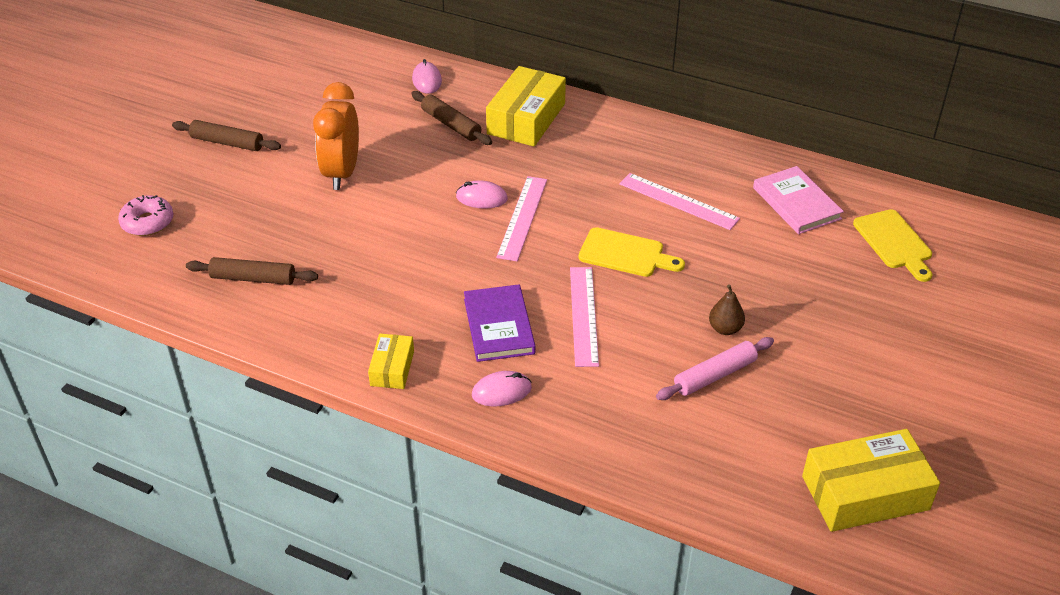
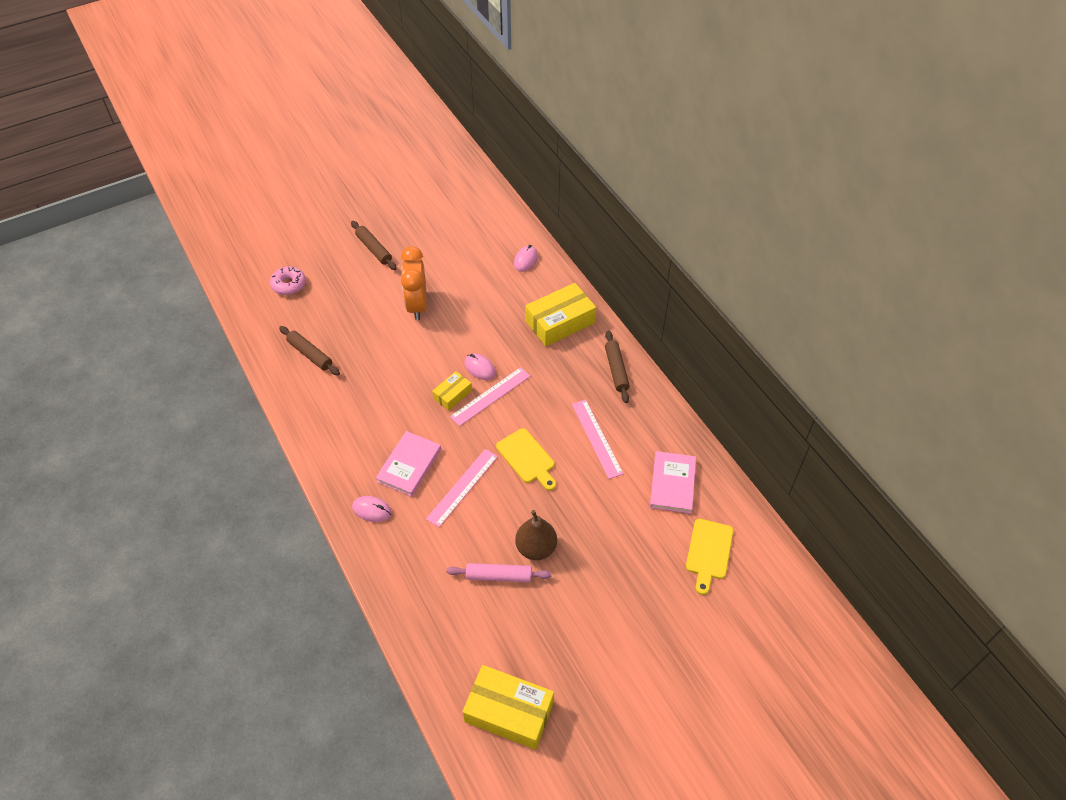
camera: 35 degrees right, 10 degrees up
orange clock [313,82,359,190] -> orange clock turned 45 degrees counterclockwise [401,246,427,320]
yellow box [368,334,414,389] -> yellow box moved to [432,371,472,411]
brown rolling pin [411,91,492,145] -> brown rolling pin moved to [605,330,630,403]
purple book [464,284,536,362] -> pink book [376,431,441,497]
brown pear [709,284,745,335] -> brown pear [515,510,557,560], size x1.60

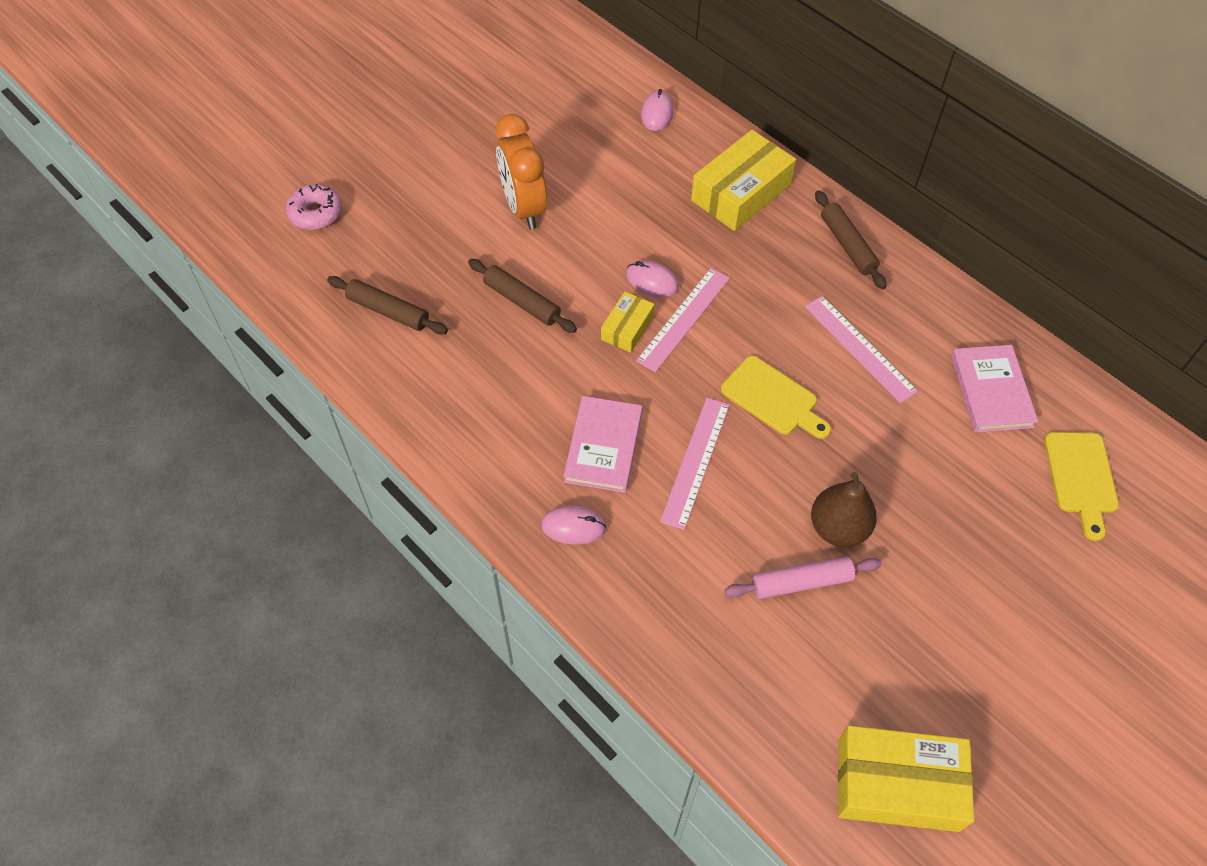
camera: 15 degrees left, 5 degrees up
brown rolling pin [351,221,397,270] -> brown rolling pin moved to [468,259,577,333]

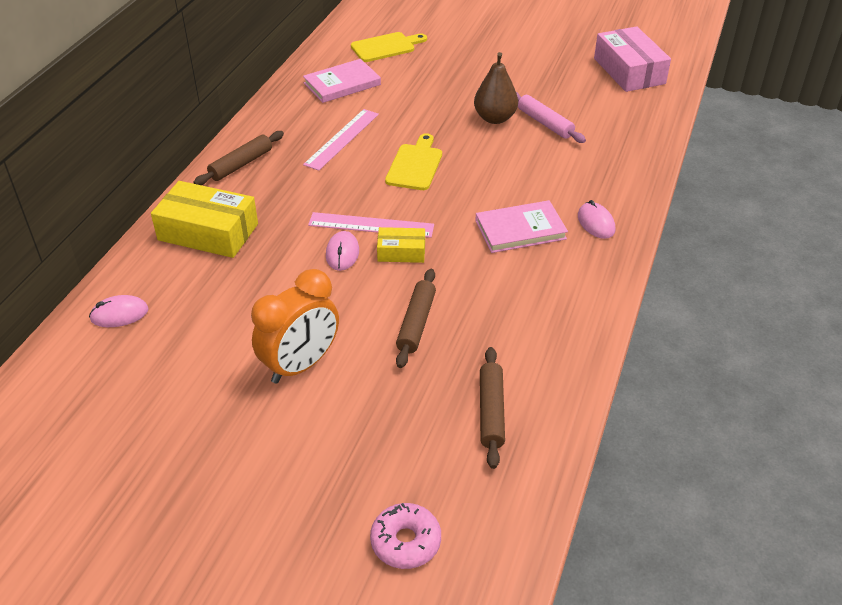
camera: 115 degrees left, 15 degrees down
pink ruler [660,398,730,530] -> none
yellow box [838,725,974,832] -> pink box [594,26,671,92]

